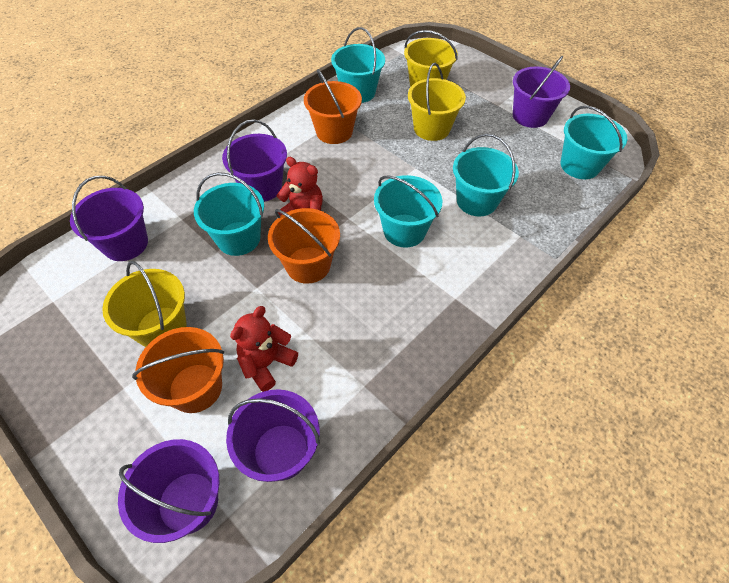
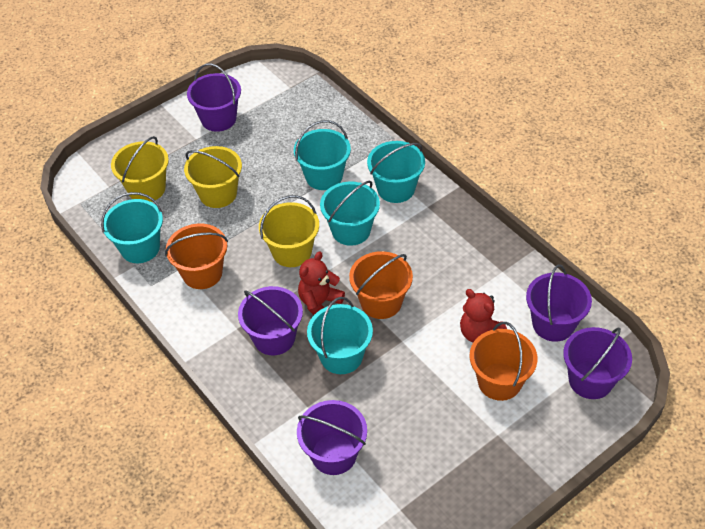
camera: 80 degrees left, 5 degrees down
yellow bucket [102,261,187,347] -> yellow bucket moved to [259,195,319,267]
turquoise bucket [561,106,627,179] -> turquoise bucket moved to [367,141,425,203]

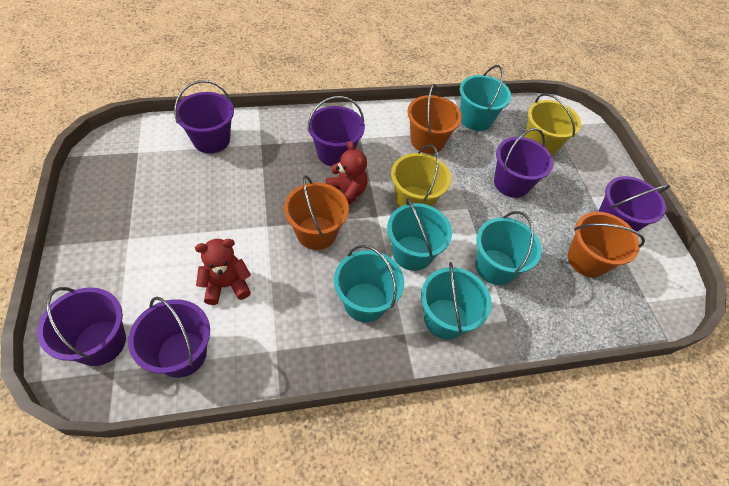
camera: 110 degrees right, 5 degrees up
yellow bucket [184,146,242,208] -> purple bucket [494,128,553,198]
turquoise bucket [307,297,373,374] -> turquoise bucket moved to [334,245,404,322]
orange bucket [470,322,538,401] -> orange bucket moved to [568,212,645,277]

